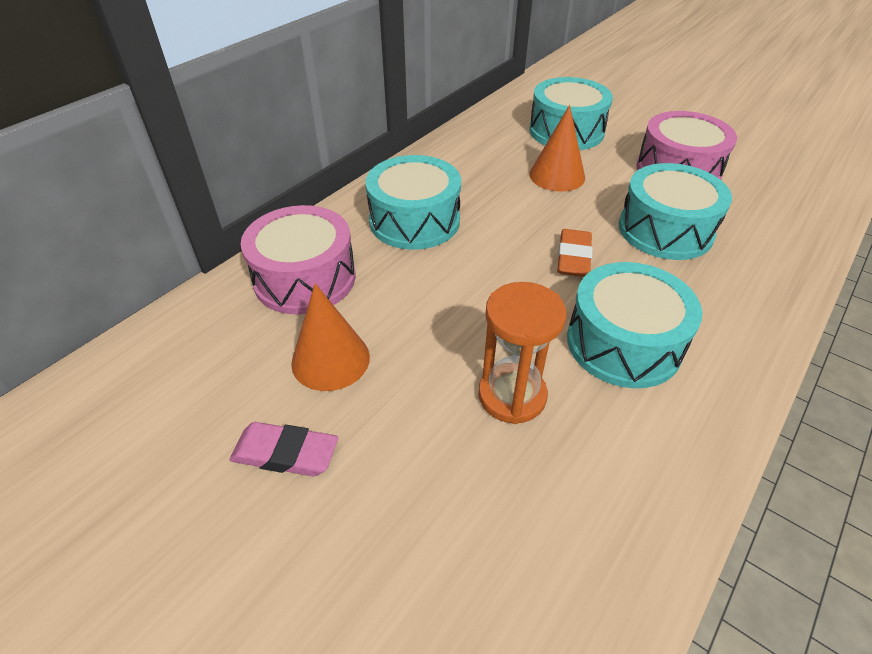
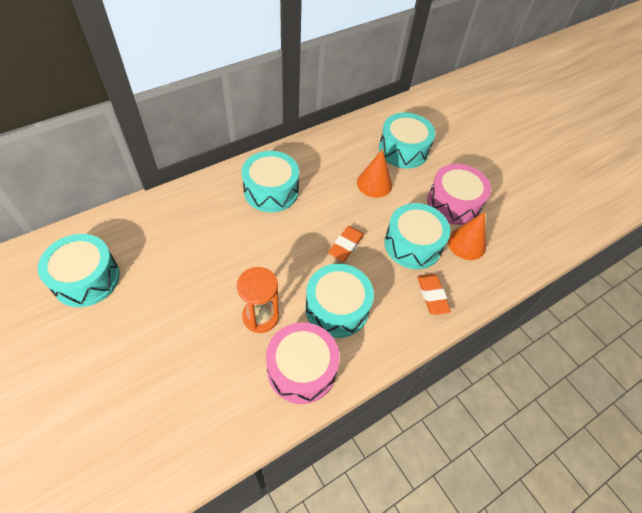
camera: 15 degrees right, 10 degrees up
pink eraser [230,422,338,476] -> none
pink drum [241,205,356,315] -> pink drum moved to [266,322,340,404]
orange cone [291,283,370,391] -> orange cone moved to [448,212,486,260]
none -> turquoise drum [38,234,120,307]
none -> orange eraser [417,274,451,315]

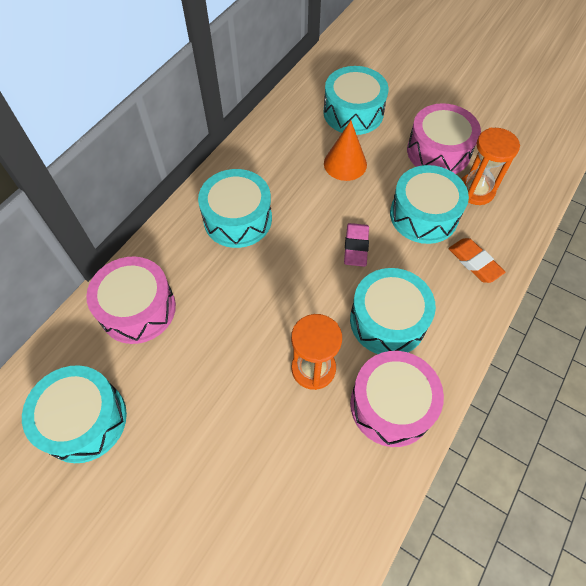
camera: 20 degrees left, 5 degrees up
orange eraser [328,226,364,261] -> pink eraser [344,223,369,267]
orange cone [448,212,486,260] -> orange hourglass [461,128,520,205]
none -> pink drum [86,257,176,344]

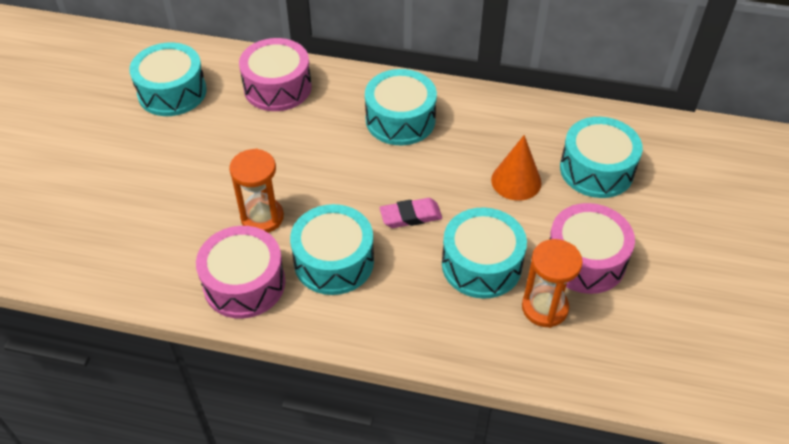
camera: 70 degrees right, 10 degrees down
orange eraser [448,238,505,283] -> none

